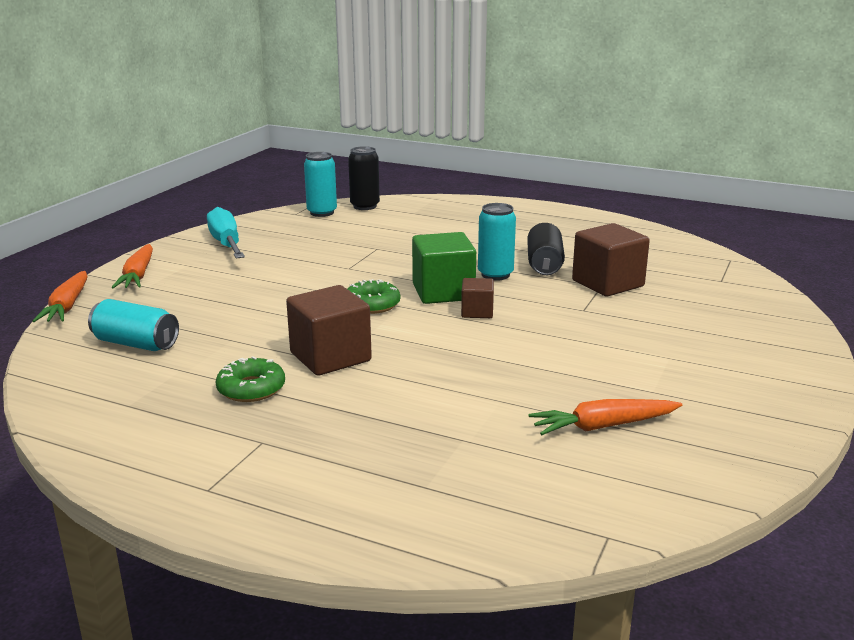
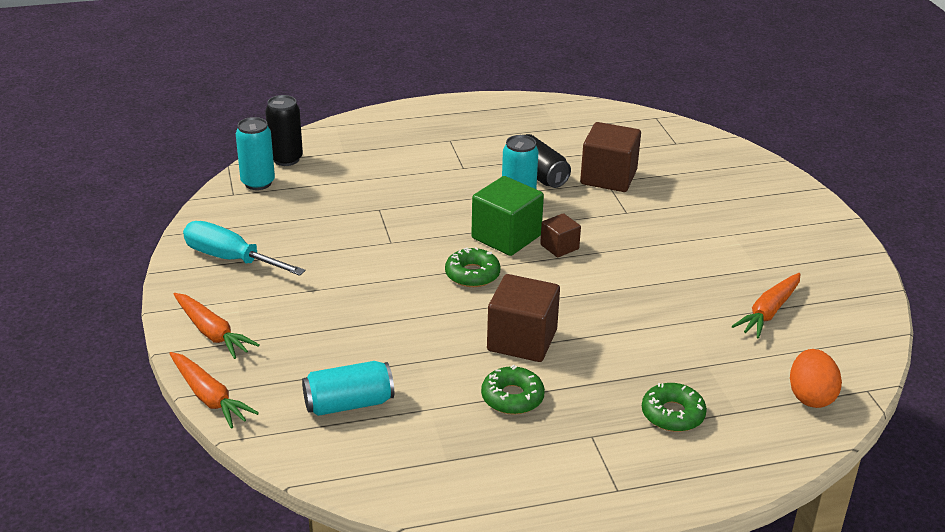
camera: 40 degrees left, 10 degrees up
none -> green donut [642,383,707,432]
none -> orange egg [790,349,842,408]

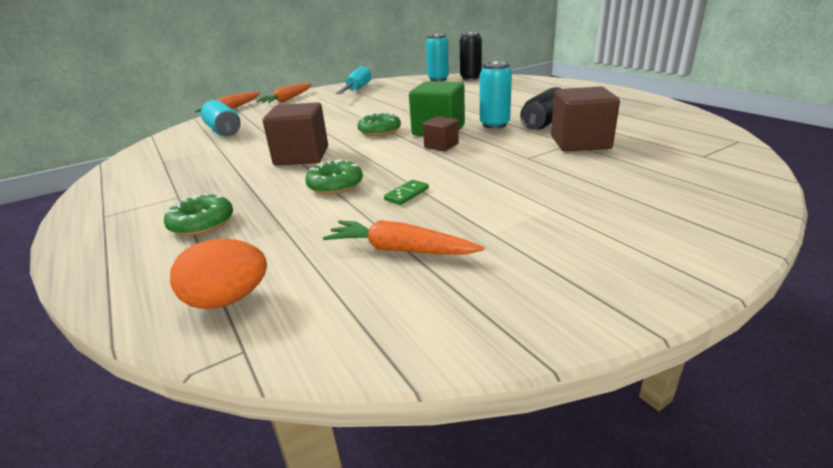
camera: 75 degrees right, 5 degrees down
green donut [481,364,545,415] -> green donut moved to [305,160,363,194]
none -> green domino [384,180,429,205]

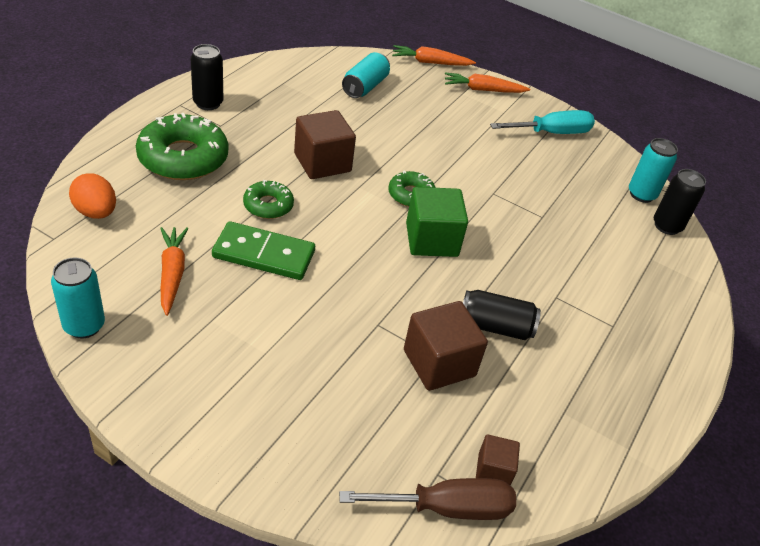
camera: 55 degrees right, 15 degrees up
green donut [164,193,233,236] -> green donut [136,113,228,180], size x1.86
green domino [384,180,429,205] -> green domino [212,221,315,280], size x2.36
brown cube [423,116,459,151] -> brown cube moved to [476,435,520,486]
turquoise can [480,61,512,129] -> turquoise can moved to [51,258,105,339]
none -> black can [190,44,223,110]
none -> brown screwdriver [339,478,516,520]

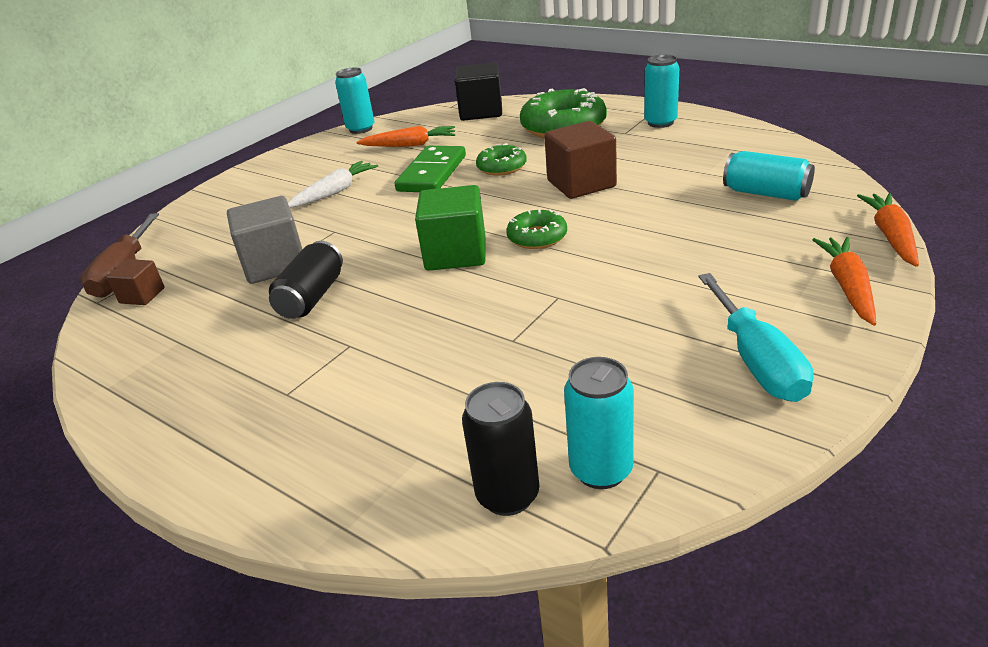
camera: 105 degrees right, 10 degrees down
orange egg [69,173,116,219] -> black cube [455,62,502,121]
black can [190,44,223,110] -> turquoise can [644,54,679,128]
brown cube [404,301,488,391] -> grey cube [227,196,302,284]
none -> white carrot [288,161,378,208]

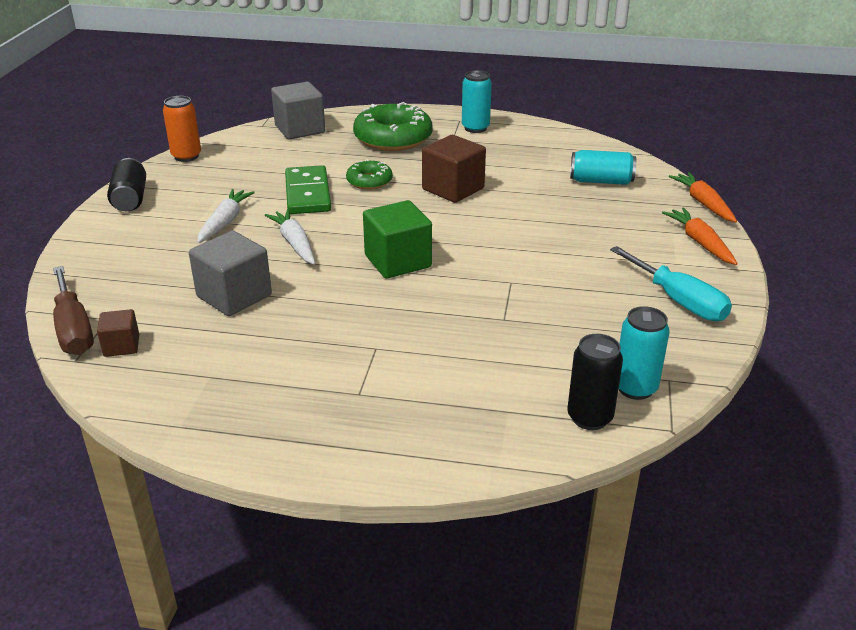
camera: 30 degrees left, 0 degrees up
black can [269,241,343,319] -> black can moved to [107,158,146,211]
turquoise can [335,68,374,134] -> orange can [163,96,201,162]
orange carrot [356,126,455,147] -> none
black cube [455,62,502,121] -> grey cube [271,82,325,139]
green donut [506,210,567,249] -> none
none -> white carrot [265,209,315,265]

